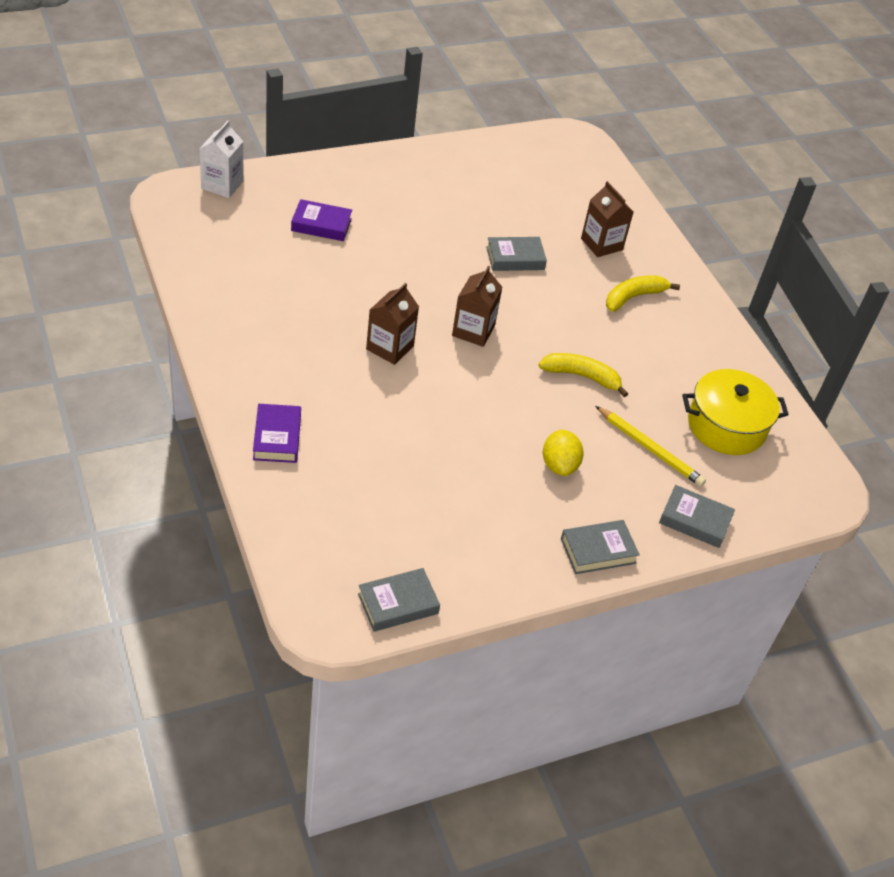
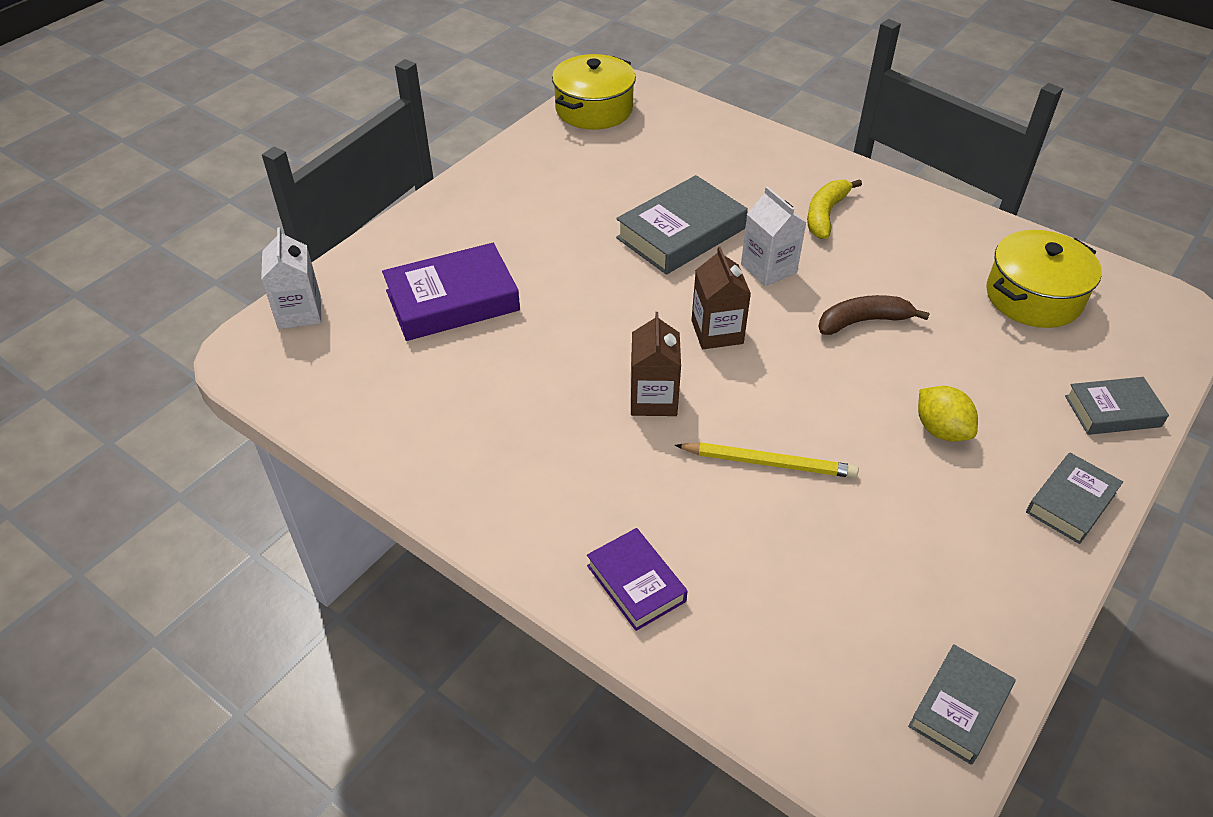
camera: 25 degrees left, 0 degrees up
purple book [291,199,352,241] -> purple book [382,243,520,341], size x1.66
grey book [486,237,547,271] -> grey book [616,175,748,275], size x1.66
yellow banana [539,353,628,397] -> brown banana [819,295,930,335]
brown carton [581,181,633,257] -> none
yellow pencil [596,406,706,486] -> yellow pencil moved to [674,442,859,478]
none -> yellow pot [552,54,636,130]
none -> white carton [741,187,806,287]

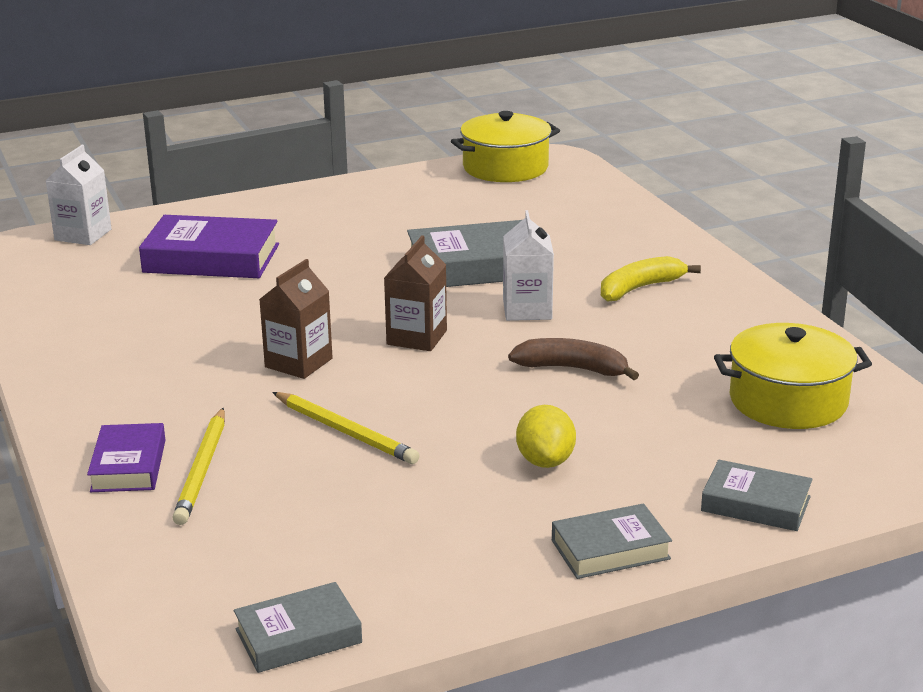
camera: 30 degrees right, 20 degrees down
none -> yellow pencil [172,408,225,525]

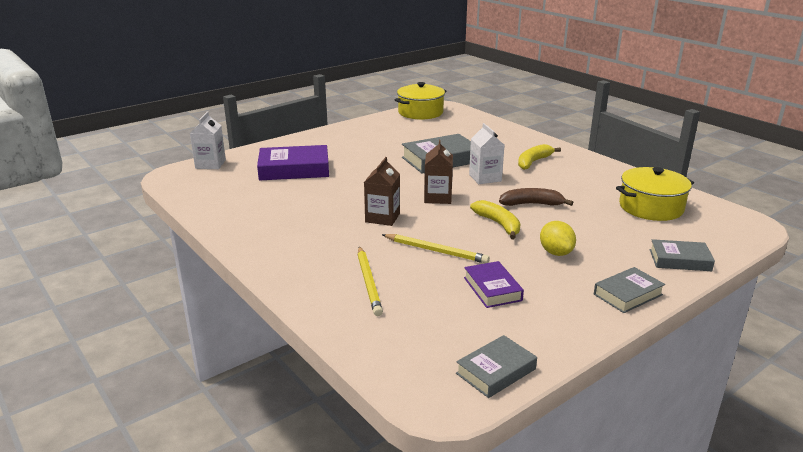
camera: 15 degrees left, 0 degrees up
purple book [87,423,165,492] -> purple book moved to [464,261,524,308]
none -> yellow banana [470,200,521,239]

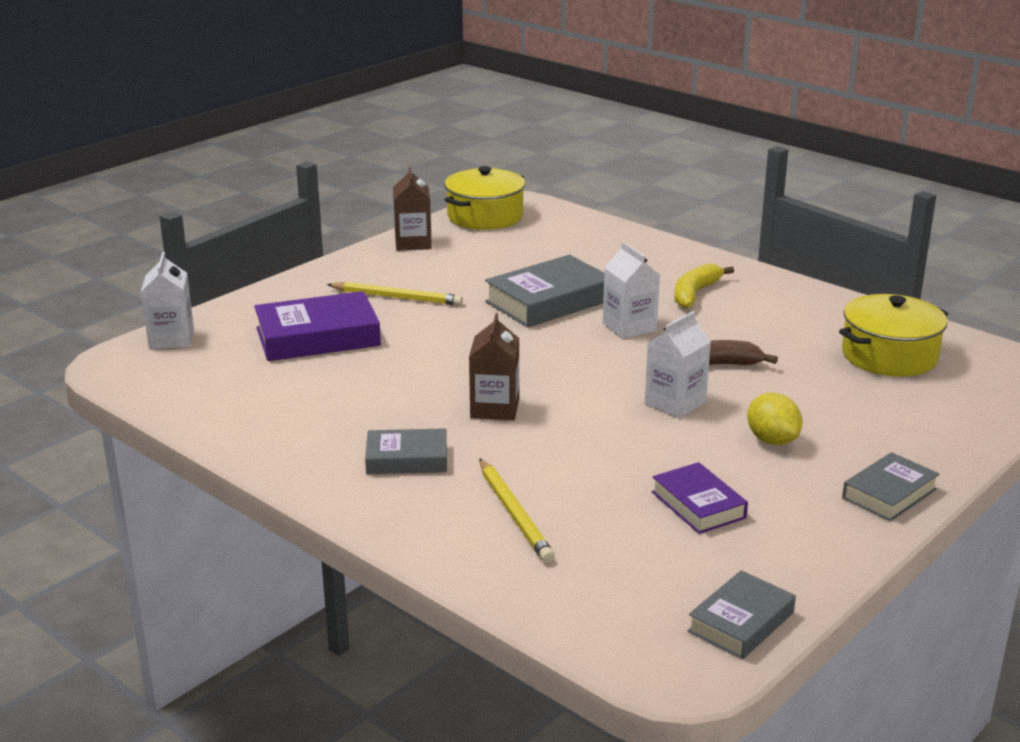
camera: 10 degrees left, 0 degrees up
yellow pencil [382,234,490,263] -> yellow pencil moved to [327,282,463,306]
brown carton [424,140,453,204] -> brown carton moved to [393,166,432,251]
yellow banana [470,200,521,239] -> white carton [645,311,711,418]
grey book [649,239,715,271] -> grey book moved to [365,428,447,474]

